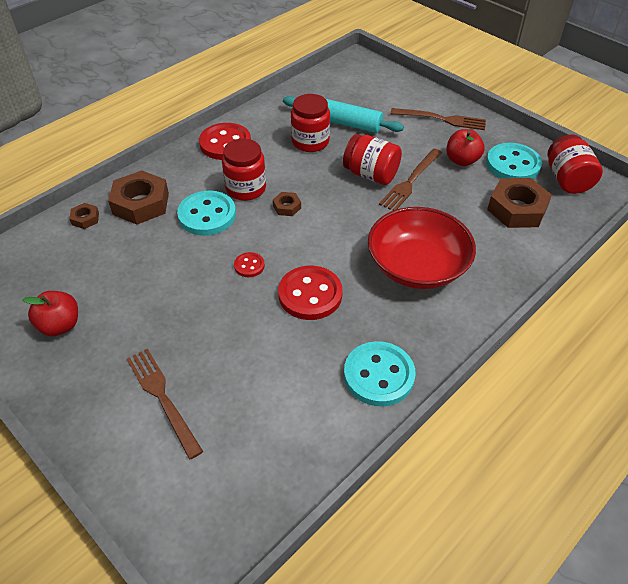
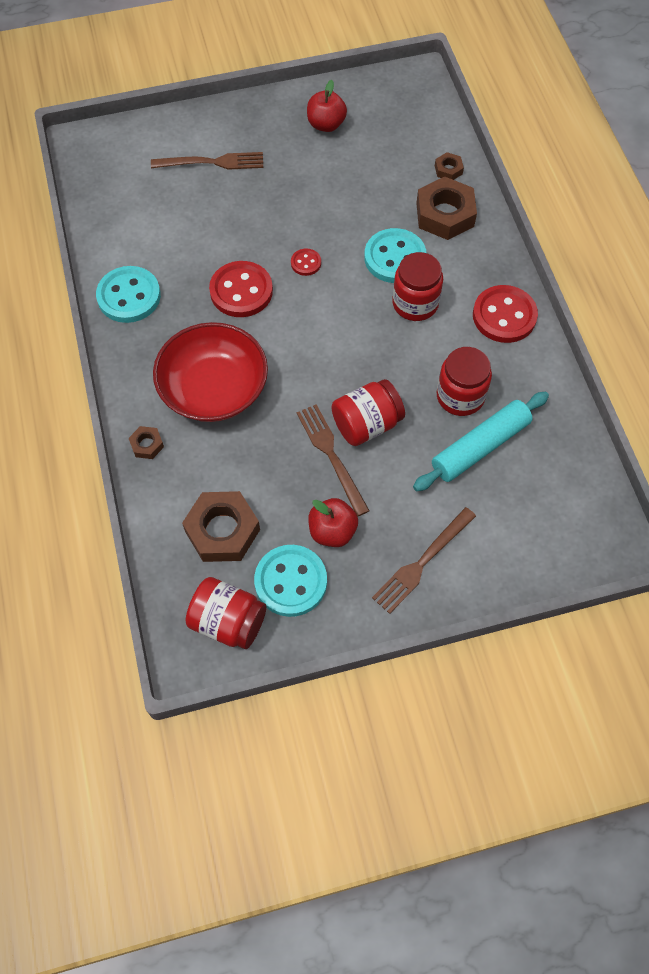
camera: 120 degrees right, 15 degrees up
brown nut [273,192,301,216] -> brown nut moved to [129,426,164,459]

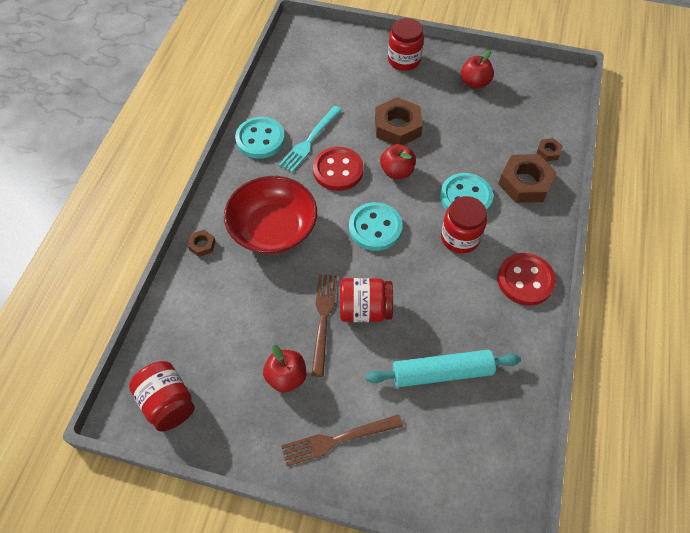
camera: 30 degrees right, 5 degrees down
brown fork [151,152,263,170] -> none
brown nut [182,491,260,562] -> brown nut moved to [375,97,423,145]
turquoise button [254,545,327,617] -> turquoise button moved to [349,202,403,251]
red button [291,249,321,276] -> red apple [380,144,416,179]
red jar [437,347,492,416] -> red jar moved to [388,18,424,71]
none -> turquoise fork [279,106,342,172]

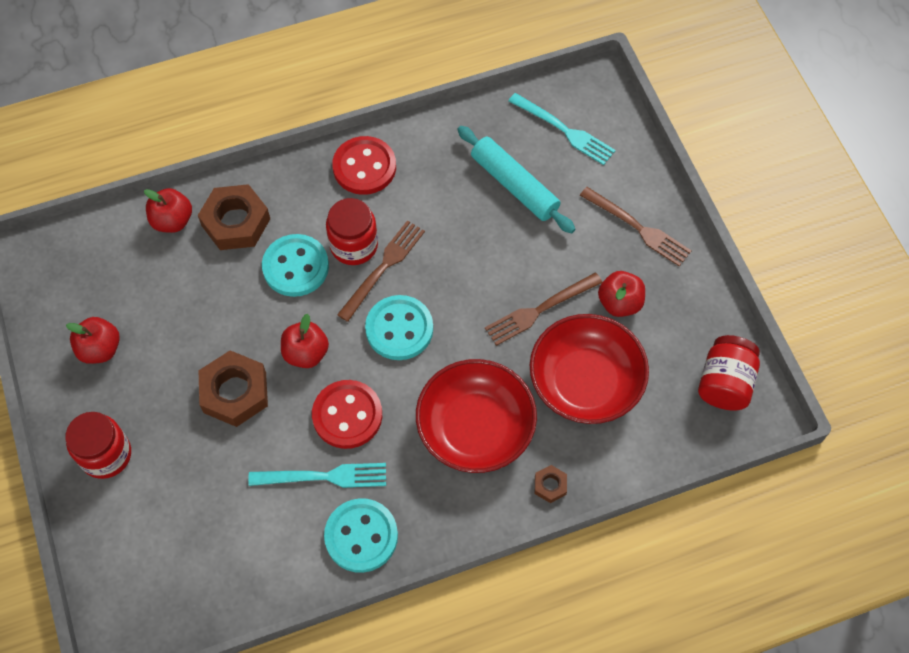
camera: 125 degrees left, 5 degrees up
red jar [340,278,393,322] -> none
brown nut [536,138,563,161] -> red apple [144,188,192,233]
none -> brown fork [337,220,425,322]
none -> turquoise fork [509,93,616,165]
none -> red bowl [530,314,649,424]

